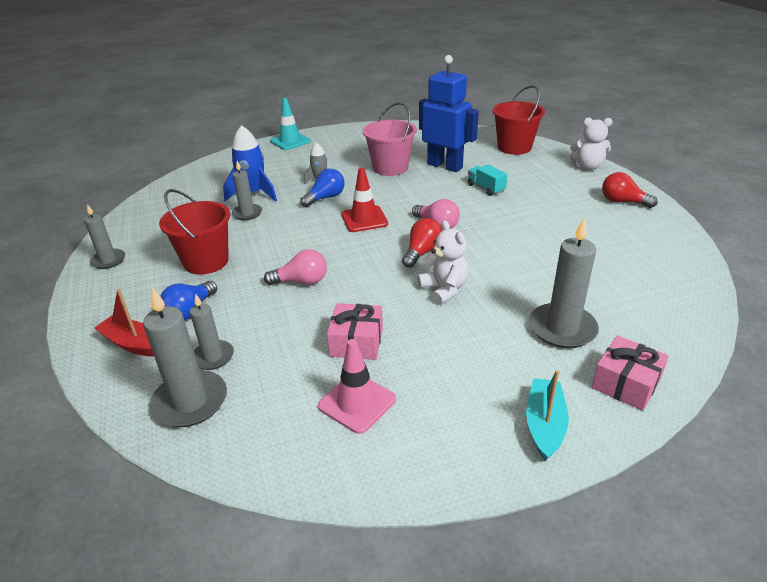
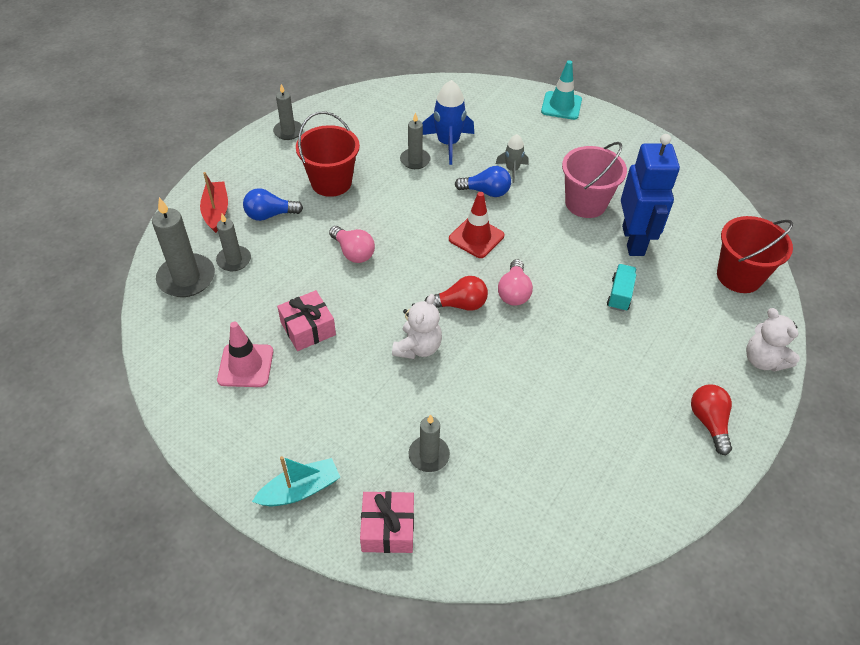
camera: 50 degrees right, 15 degrees up
grey candle [529,217,599,348] -> grey candle [409,414,450,472], size x0.61

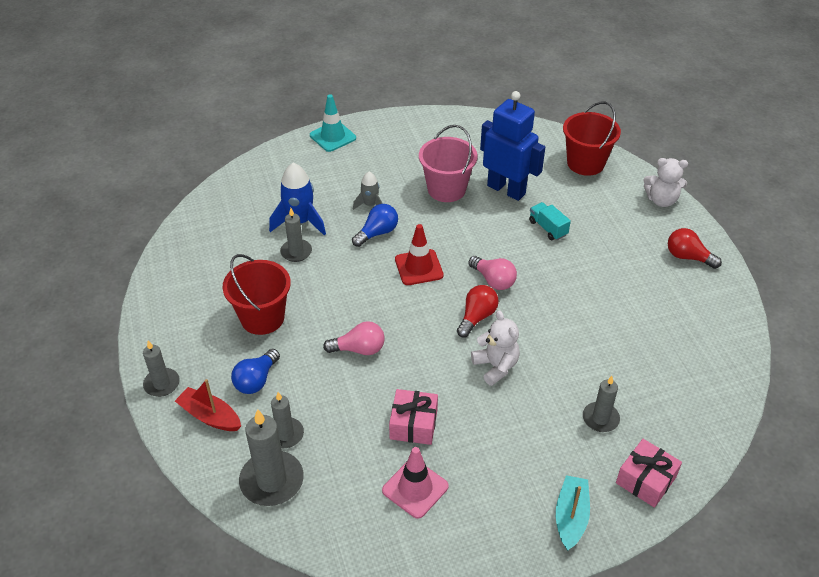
camera: 50 degrees left, 5 degrees down
grey candle [273,84,303,140] -> grey candle moved to [143,341,180,397]

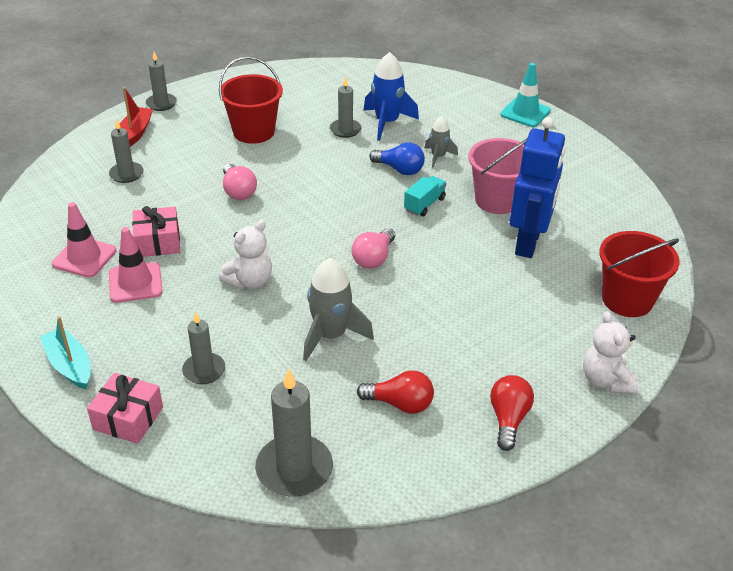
camera: 70 degrees right, 5 degrees down
blue light bulb [231,349,280,394] -> none
grey candle [239,409,304,506] -> grey candle moved to [255,369,333,497]
red traffic cone [395,224,444,285] -> none
red light bulb [457,285,499,337] -> red light bulb moved to [357,370,434,414]
turquoise truck [529,202,571,240] -> turquoise truck moved to [404,176,446,216]
turquoise boat [556,475,590,550] -> turquoise boat turned 120 degrees counterclockwise [40,316,91,389]
none -> pink traffic cone [109,227,163,303]
none -> grey rocket [303,258,374,361]

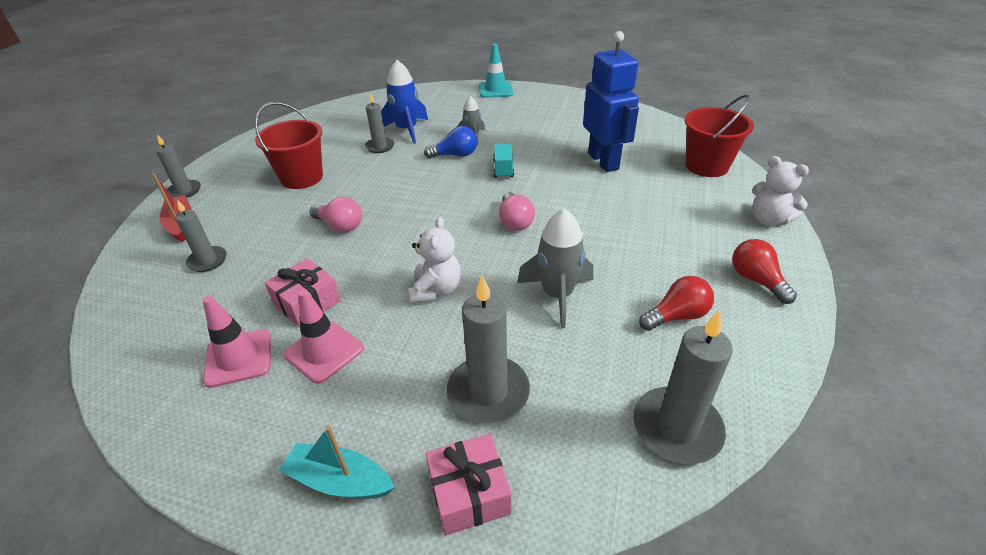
camera: 35 degrees left, 0 degrees up
grey candle [182,312,225,384] -> grey candle [447,275,530,423], size x1.64
pink bucket [468,138,527,214] -> none

